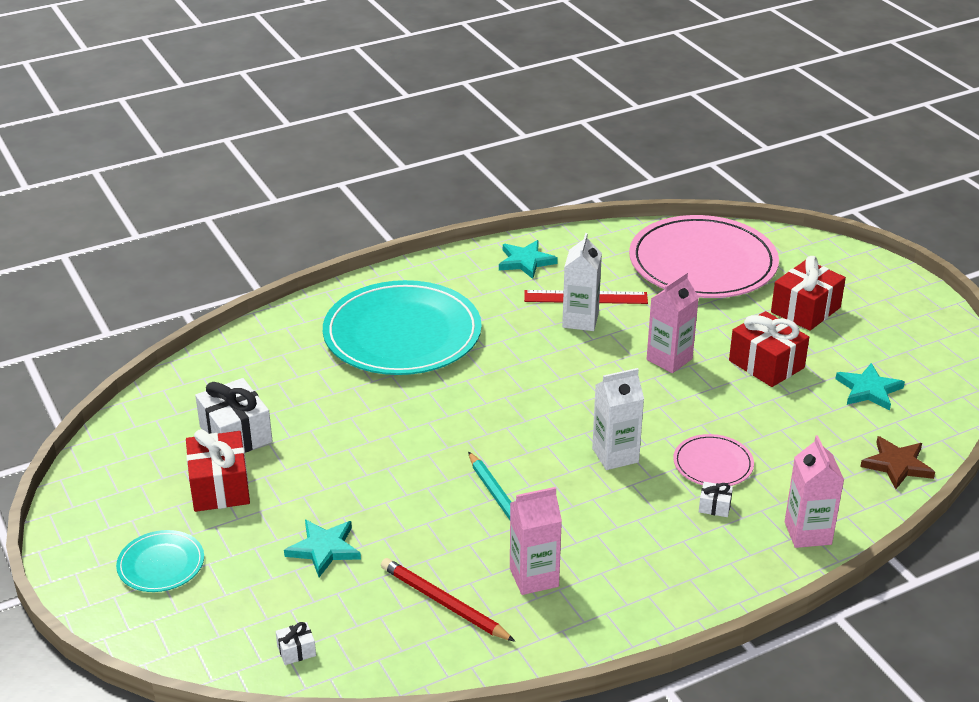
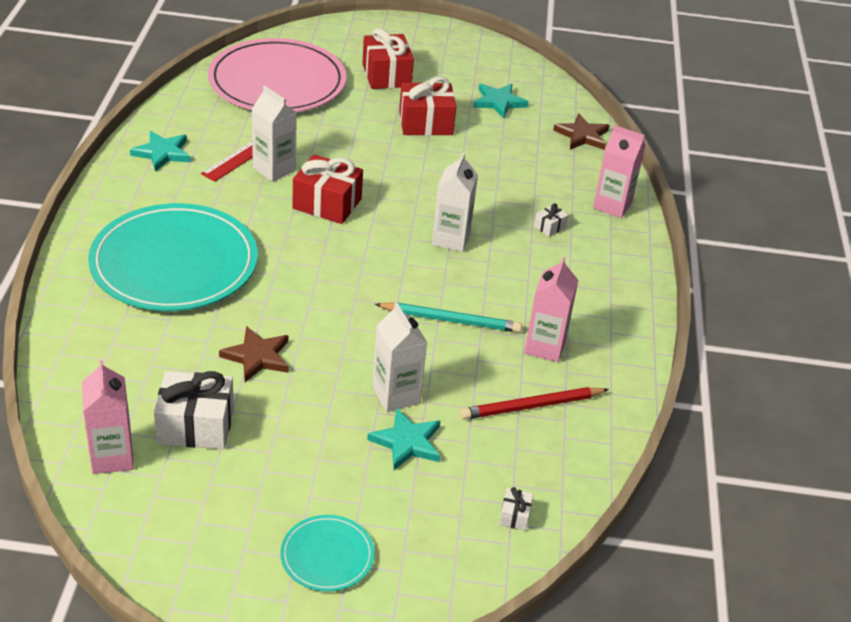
camera: 60 degrees left, 5 degrees up
red gift [186,429,250,512] -> red gift moved to [292,154,363,224]
pink carton [647,272,699,373] -> pink carton moved to [82,360,134,474]
pink plate [673,434,754,486] -> none
none -> brown star [219,326,288,382]
none -> white carton [372,302,428,412]

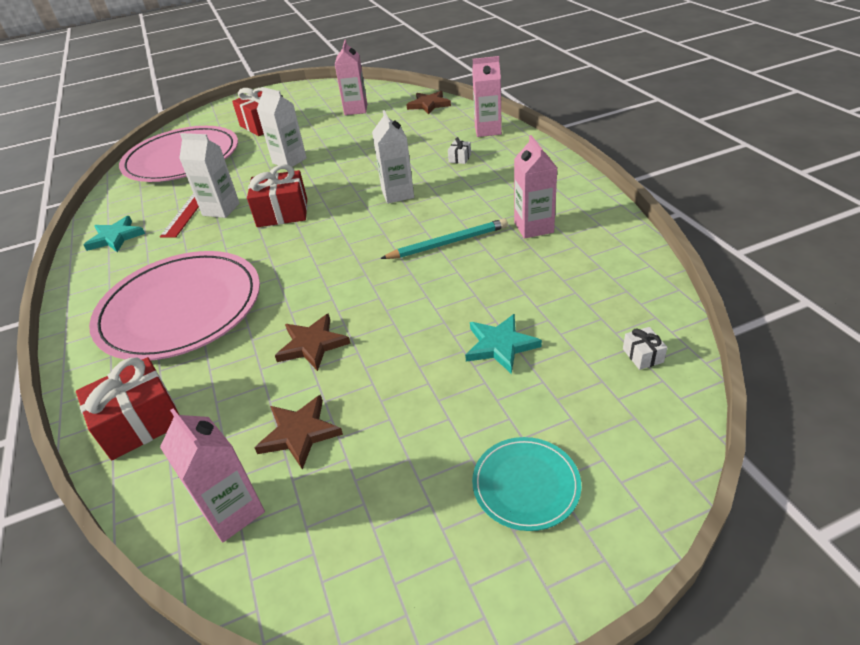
camera: 20 degrees left, 0 degrees up
turquoise plate [88,203,258,311] -> pink plate [89,251,260,360]
white gift [154,371,234,450] -> brown star [255,395,343,470]
white carton [372,302,428,412] -> white carton moved to [257,87,307,167]
red gift [399,77,456,136] -> red gift moved to [76,357,179,460]
red pencil [460,387,609,420] -> none
turquoise star [473,84,528,118] -> pink carton [335,39,367,115]

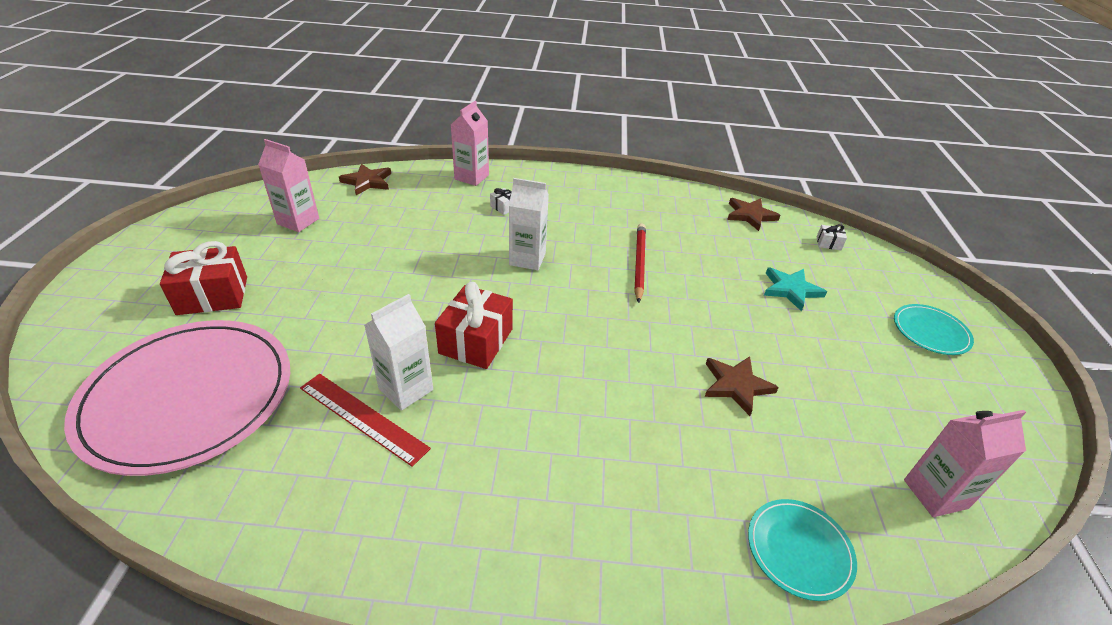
camera: 70 degrees left, 0 degrees up
red gift [76,357,179,460] -> turquoise plate [748,499,857,601]
turquoise star [84,216,145,252] -> none
pink plate [89,251,260,360] -> none
brown star [255,395,343,470] -> brown star moved to [727,198,781,231]
white carton [257,87,307,167] -> none
turquoise pencil [380,218,508,259] -> red pencil [634,223,646,303]
pink carton [514,135,557,239] -> none

